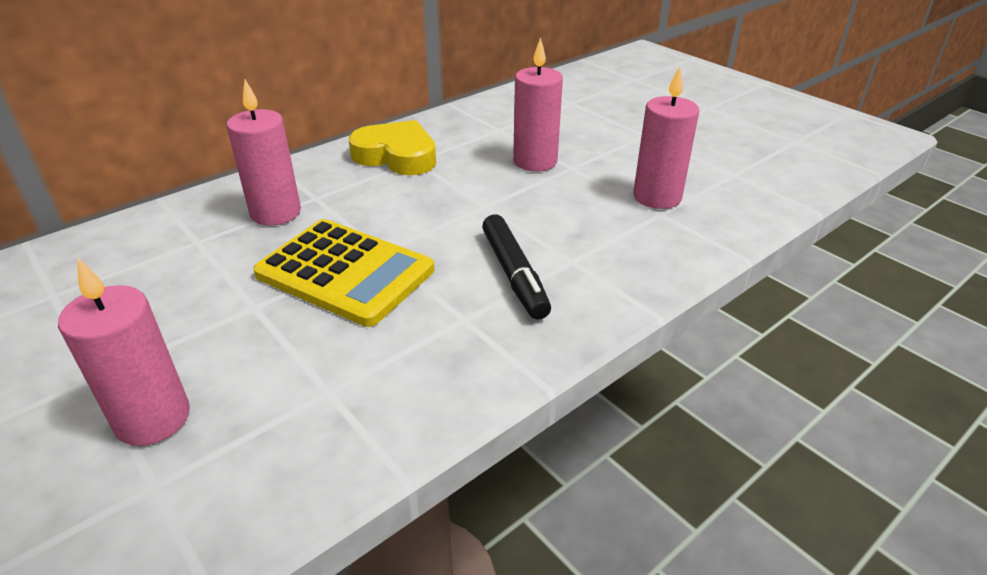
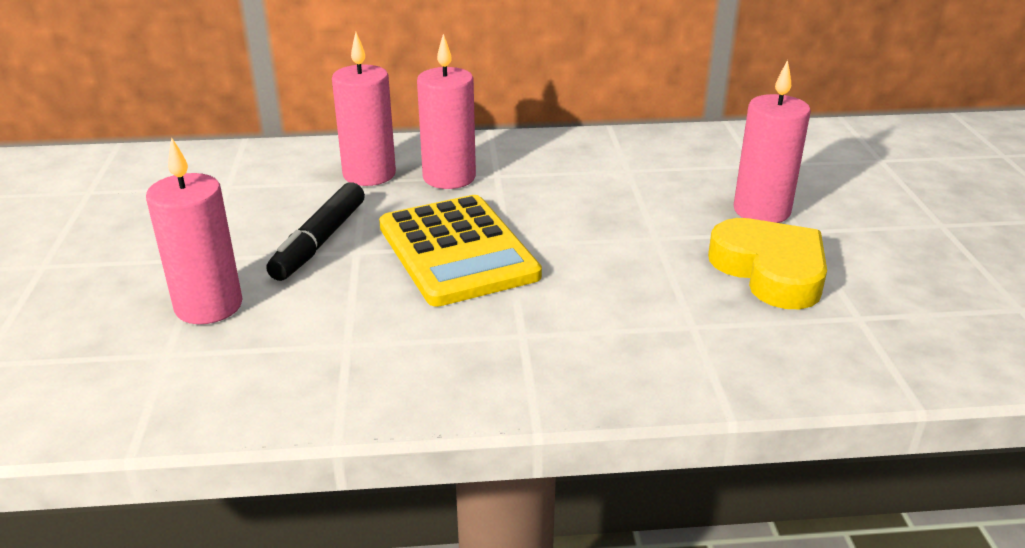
camera: 35 degrees right, 5 degrees down
yellow heart [349,120,436,175] -> yellow heart moved to [708,218,827,309]
black marker [482,214,551,319] -> black marker moved to [266,182,365,281]
pink candle [633,66,699,209] -> pink candle moved to [332,32,396,186]

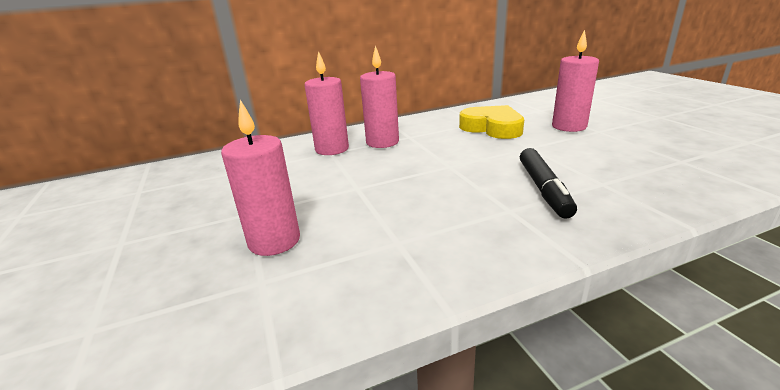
camera: 15 degrees left, 5 degrees down
black marker [266,182,365,281] -> black marker moved to [520,148,577,219]
yellow calculator [379,195,542,307] -> none
yellow heart [708,218,827,309] -> yellow heart moved to [459,105,524,139]

